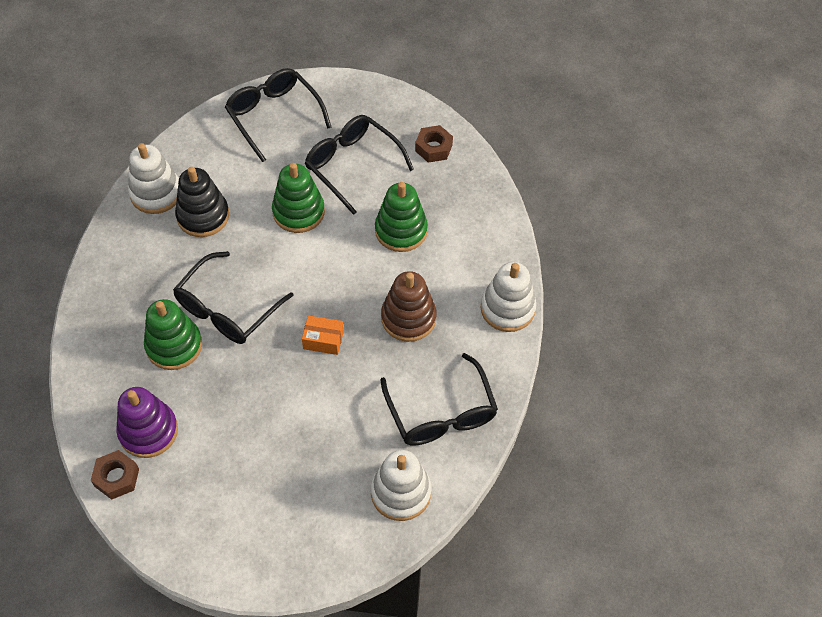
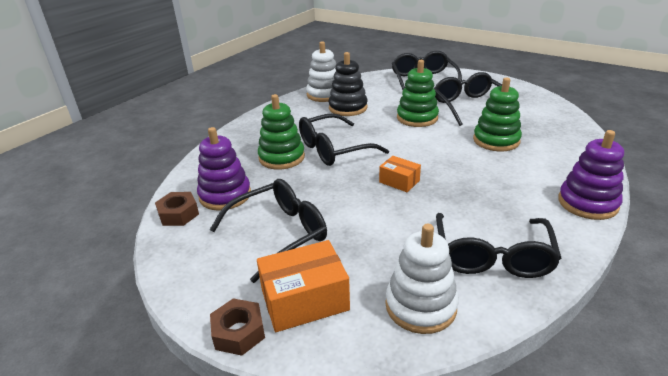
camera: 30 degrees right, 25 degrees down
brown stacking toy [381,271,437,342] -> none
brown nut [415,125,453,163] -> brown nut moved to [210,298,265,356]
white stacking toy [481,262,536,332] -> purple stacking toy [558,130,624,220]
none -> black glasses [210,179,327,283]
none -> orange box [257,240,350,332]

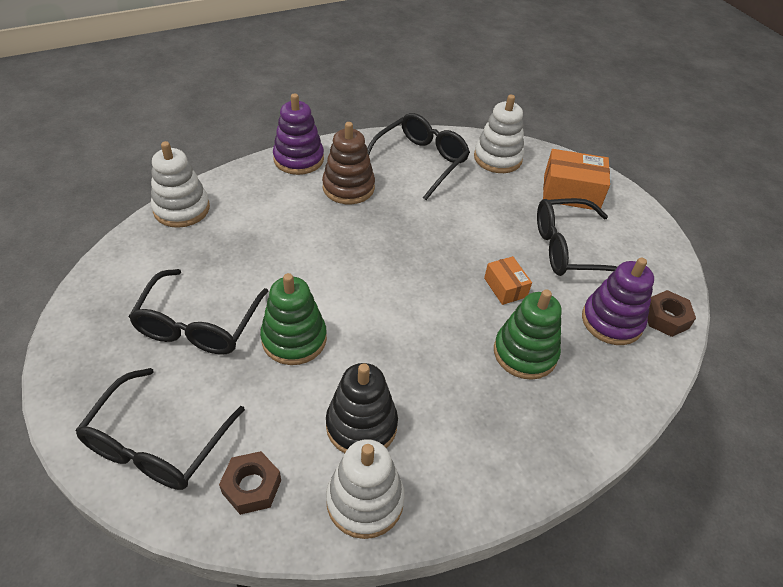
camera: 155 degrees left, 15 degrees up
brown nut [210,298,265,356] -> brown nut moved to [219,451,281,515]
black glasses [299,113,389,166] -> none
orange box [379,156,421,192] -> orange box moved to [484,256,532,305]
green stacking toy [473,77,522,151] -> none
none -> white stacking toy [151,141,210,228]
none -> brown stacking toy [322,122,375,204]

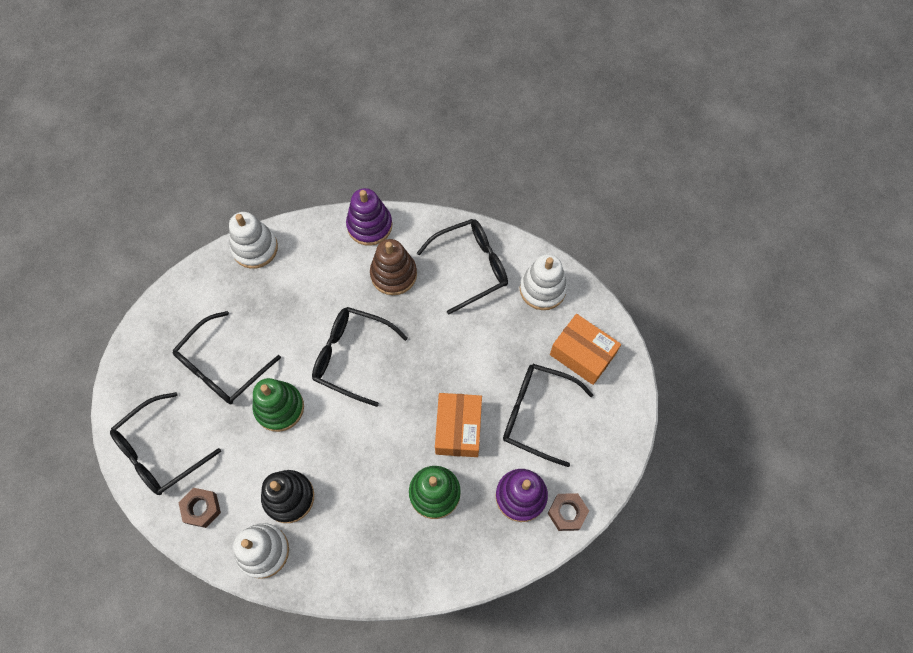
camera: 30 degrees right, 20 degrees up
orange box [484,256,532,305] -> orange box [435,393,482,457], size x1.72
none -> black glasses [312,307,408,407]

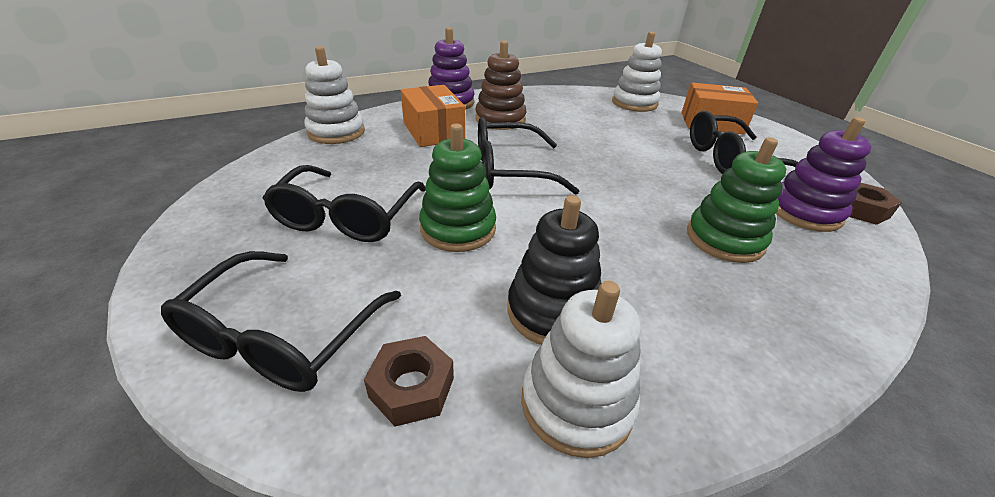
camera: 30 degrees left, 30 degrees down
black glasses [417,219,508,315] -> none
orange box [435,393,482,457] -> orange box moved to [401,85,465,147]

